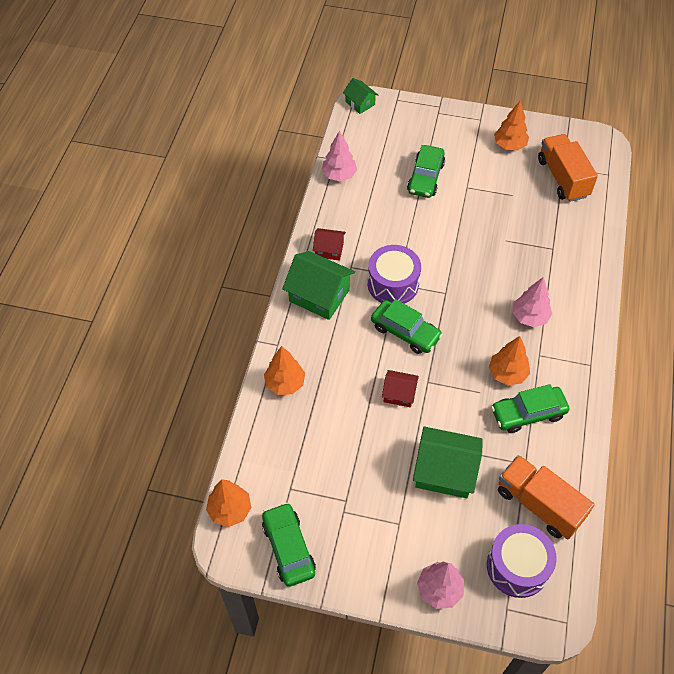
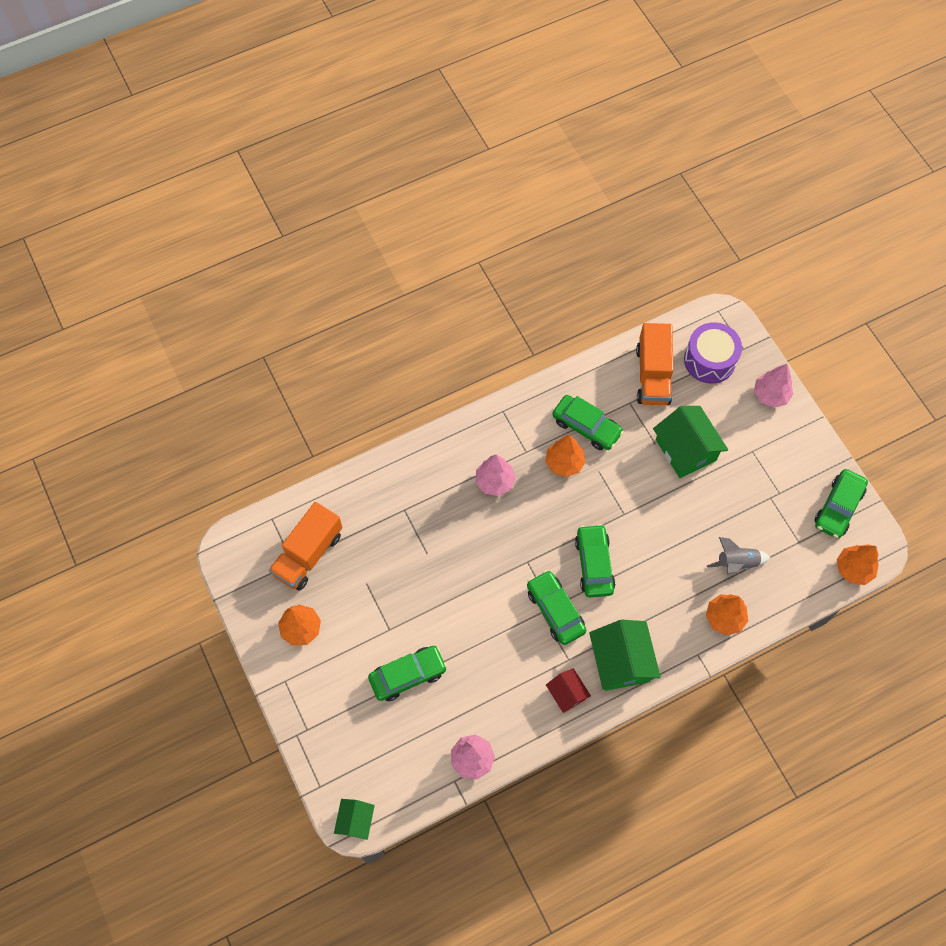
camera: 130 degrees left, 10 degrees up
purple drum [368,245,421,304] -> green car [527,570,586,645]
red house [382,370,419,407] -> none
none -> grey rocket [707,537,771,575]

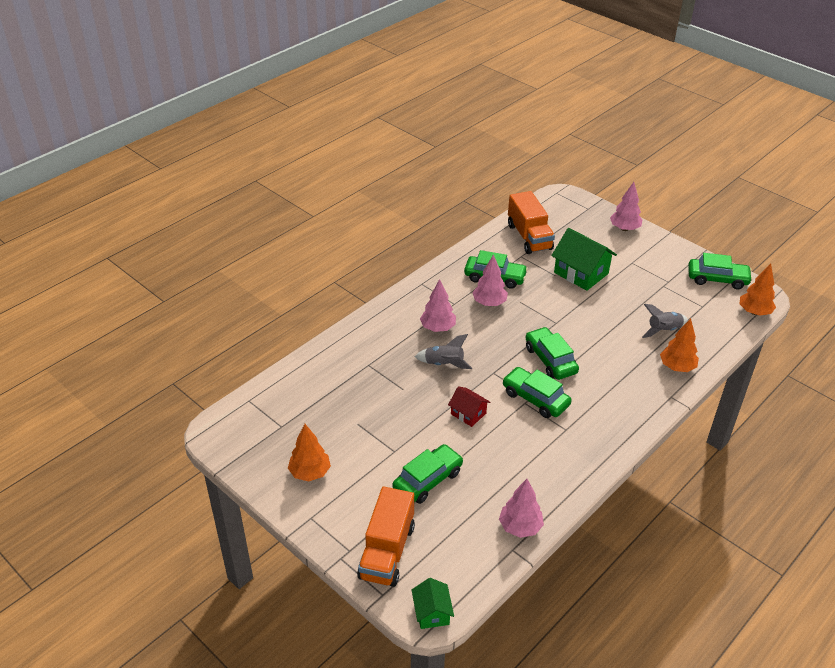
camera: 20 degrees left, 25 degrees down
orange truck [269,502,343,591] -> orange truck moved to [357,486,415,587]
orange tree [545,435,586,477] -> pink tree [472,254,508,306]
red house [546,668,591,713] -> red house moved to [448,386,490,427]
green house [589,620,661,691] -> none
purple drum [684,322,742,384] -> none
green car [814,469,868,539] -> green car turned 90 degrees counterclockwise [688,253,753,289]
none -> grey rocket [414,334,472,369]

